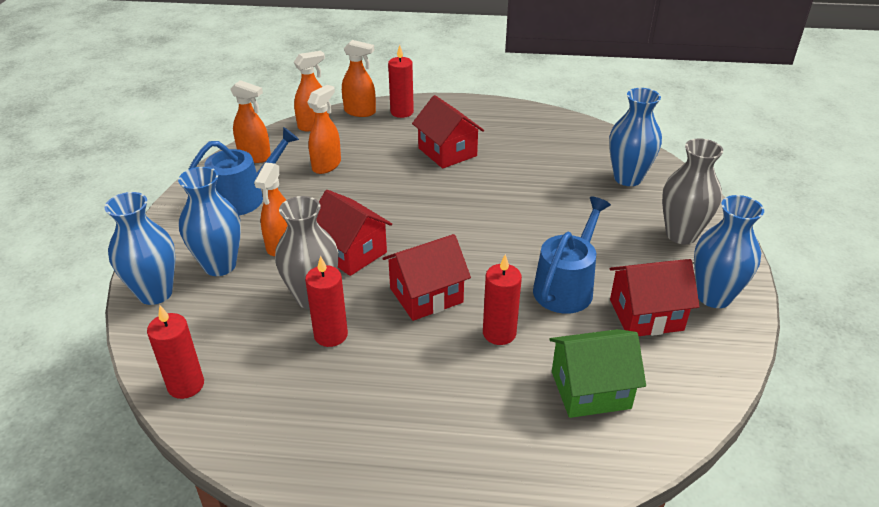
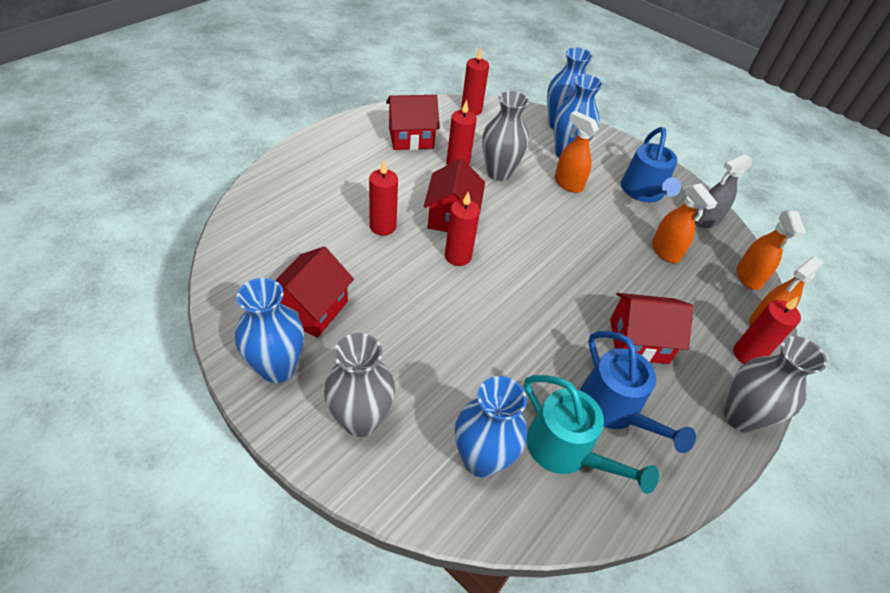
camera: 120 degrees right, 10 degrees up
orange spray bottle [230,80,271,163] -> grey spray bottle [695,154,752,228]
red house [316,190,392,276] -> red house moved to [386,95,440,150]
blue watering can [533,196,611,314] -> blue watering can moved to [580,331,696,453]
green house [549,329,646,418] -> none
none -> red candle [445,191,480,266]
none -> turquoise watering can [524,375,659,494]
none -> grey vase [724,336,827,433]

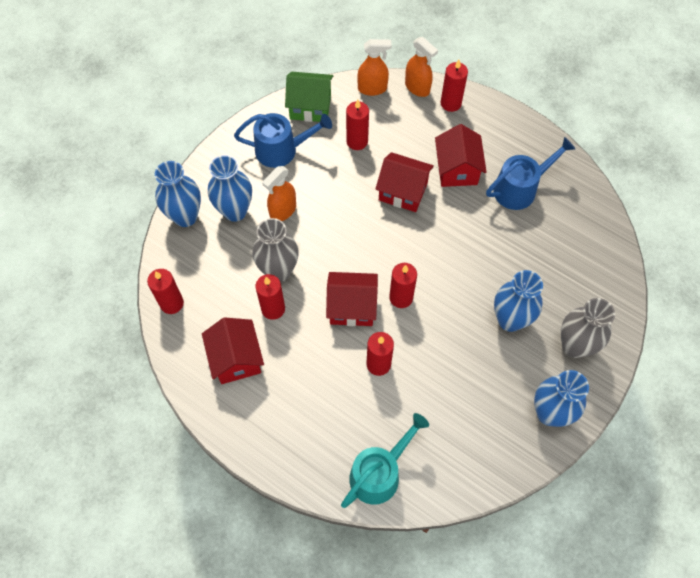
camera: 90 degrees left, 15 degrees up
red house [275,246,354,338] -> red house moved to [375,152,434,212]
blue vase [455,376,527,478] -> blue vase moved to [494,270,543,332]
turquoise watering can [524,375,659,494] -> turquoise watering can moved to [341,413,429,508]
orange spray bottle [652,183,717,263] -> red candle [346,100,369,150]
grey spray bottle [695,154,752,228] -> green house [285,72,333,122]
grey vase [724,336,827,433] -> none

